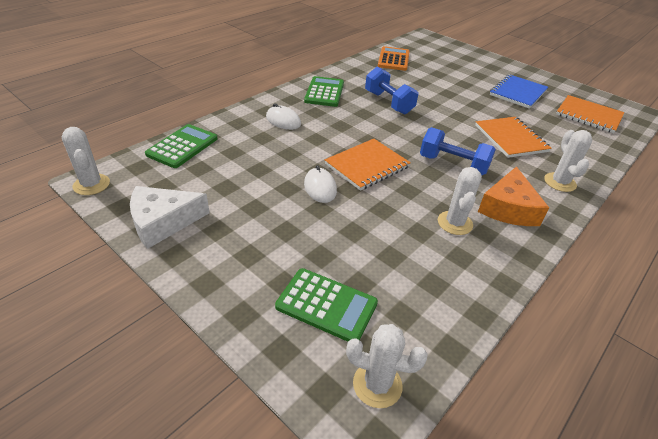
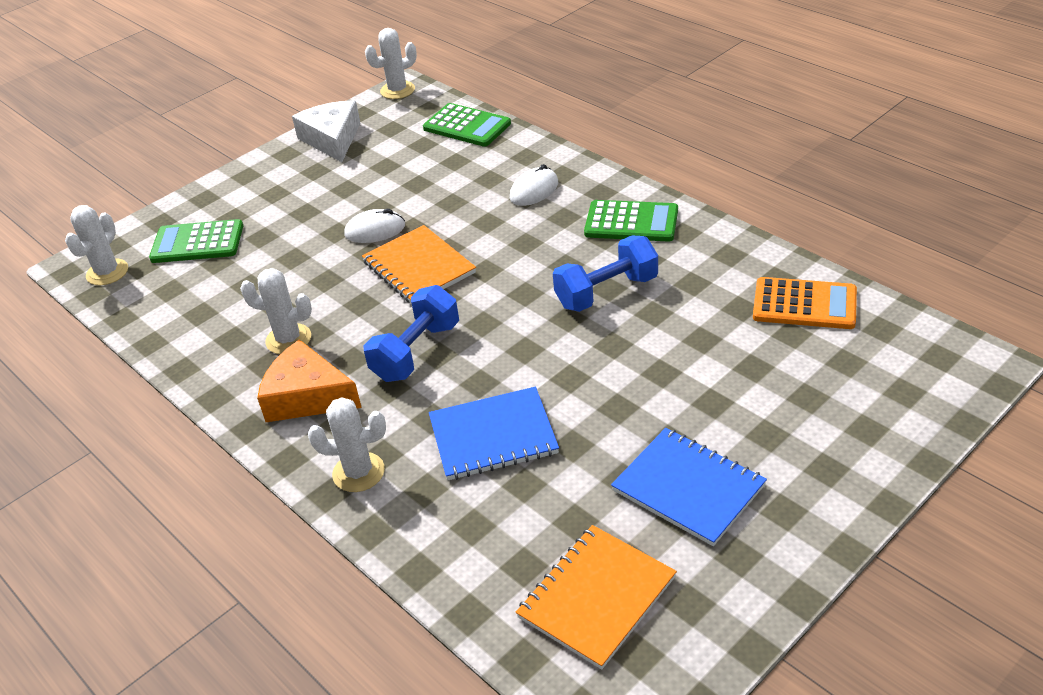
camera: 100 degrees right, 0 degrees up
green calculator [275,268,378,342] -> green calculator turned 60 degrees clockwise [149,219,243,263]
orange notebook [475,117,552,158] -> blue notebook [429,387,559,480]

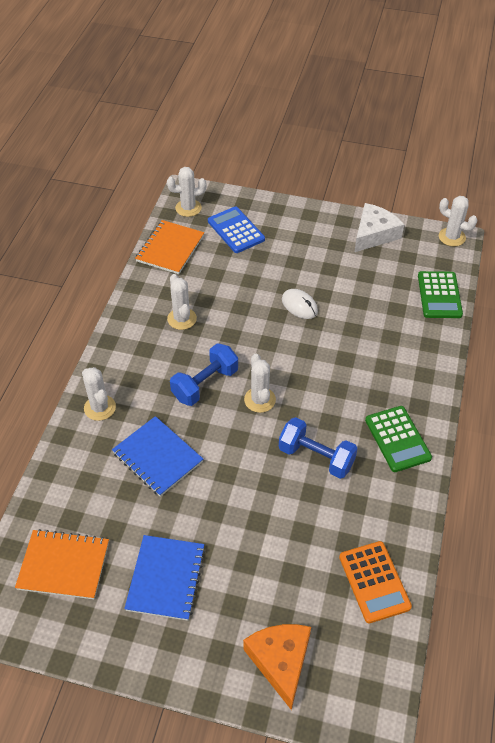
camera: 55 degrees right, 10 degrees up
green calculator [149,219,243,263] -> blue calculator [208,206,265,253]
orange cheese [257,339,362,422] -> orange cheese moved to [243,624,311,710]
orange notebook [362,225,476,304] -> orange notebook moved to [135,220,204,274]
blue dumbbell [363,285,459,382] -> blue dumbbell turned 45 degrees counterclockwise [170,343,238,406]
white mouse [510,164,558,206] -> none
none -> white cactus [244,354,276,413]

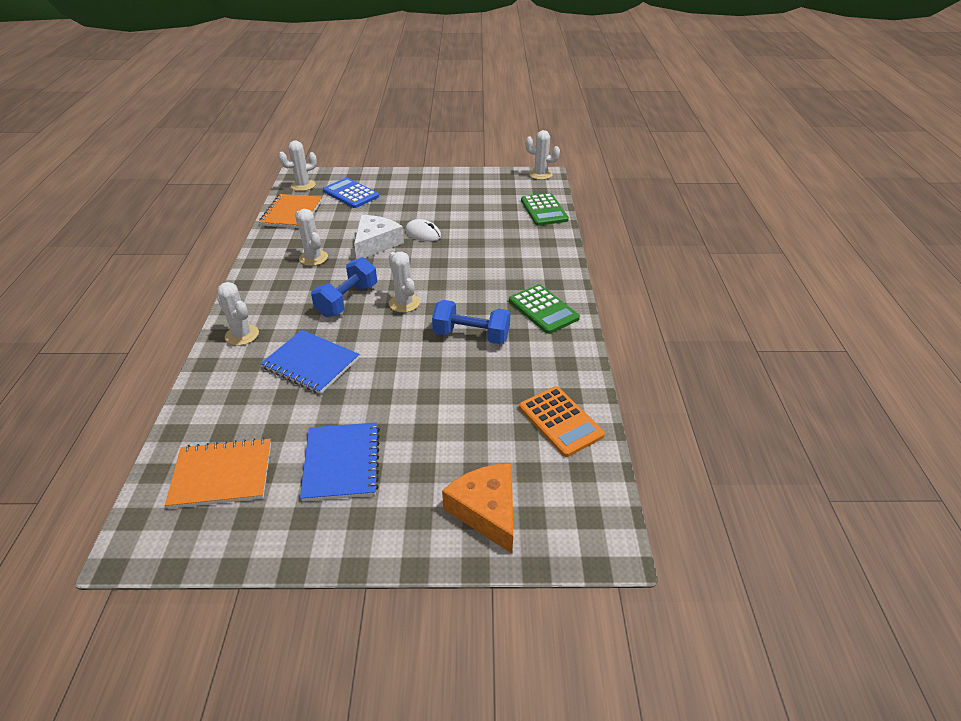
camera: 15 degrees left, 10 degrees down
white cheese [355,203,404,252] -> white cheese moved to [354,215,404,259]

